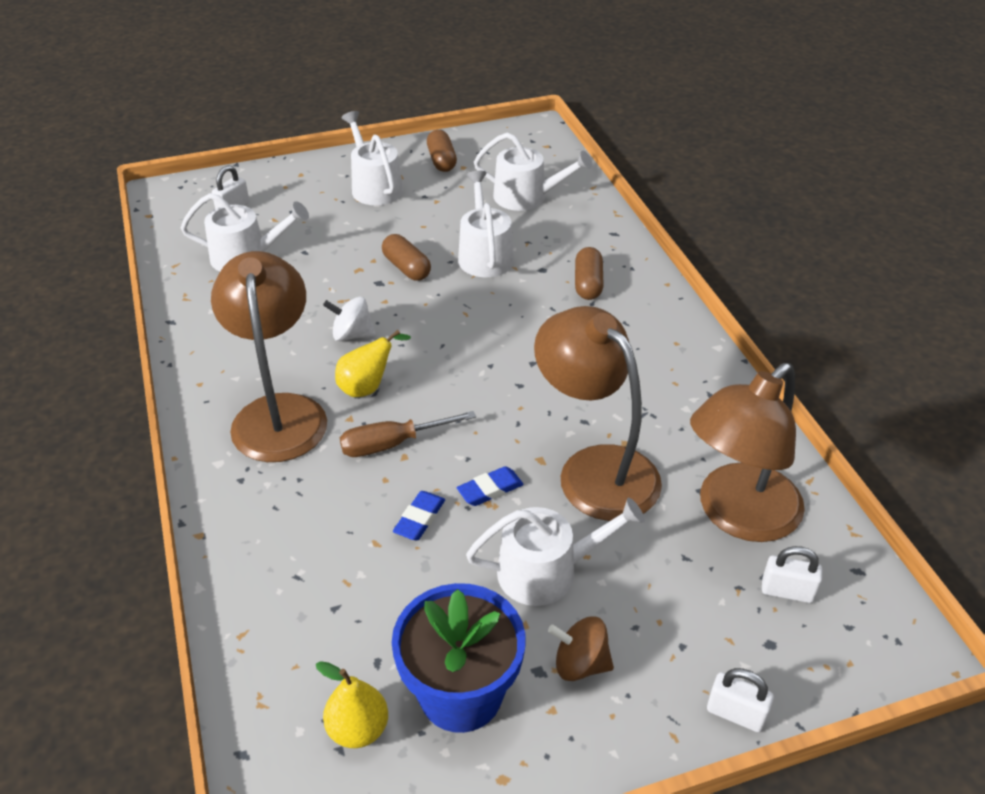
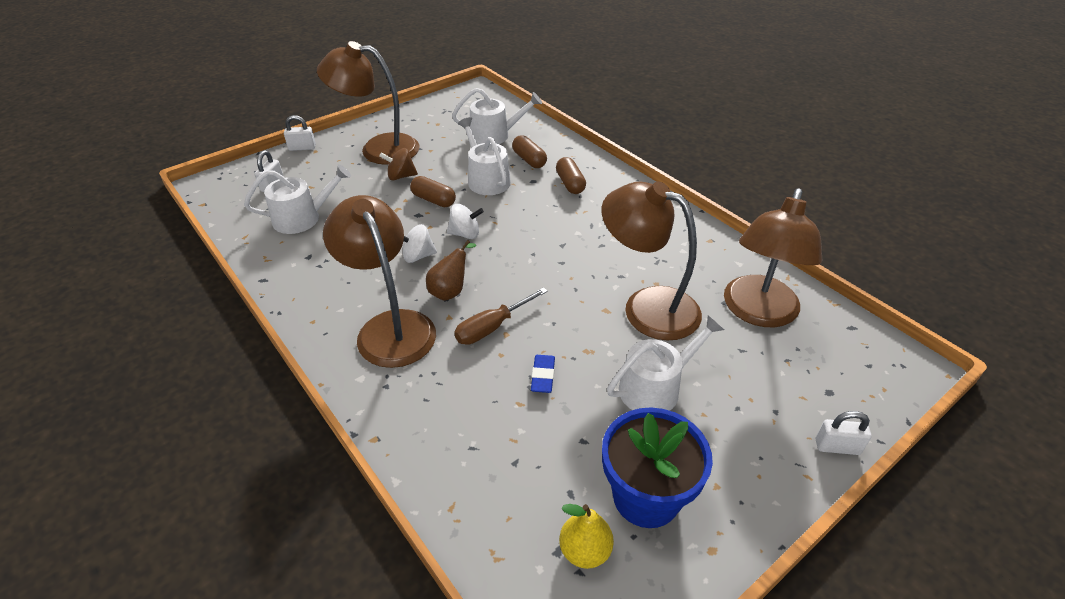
camera: 20 degrees left, 0 degrees up
yellow pear [335,330,411,397] -> brown pear [426,240,476,301]
white watering can [341,111,404,205] -> brown lamp [317,41,420,165]
brown capsule [427,130,457,172] -> brown capsule moved to [512,135,547,168]
blue eraser [457,466,524,506] -> none
brown spinning top [548,616,614,681] -> brown spinning top moved to [379,148,418,181]
white padlock [762,546,822,603] -> white padlock moved to [284,115,316,151]
none -> white spinning top [447,204,484,239]

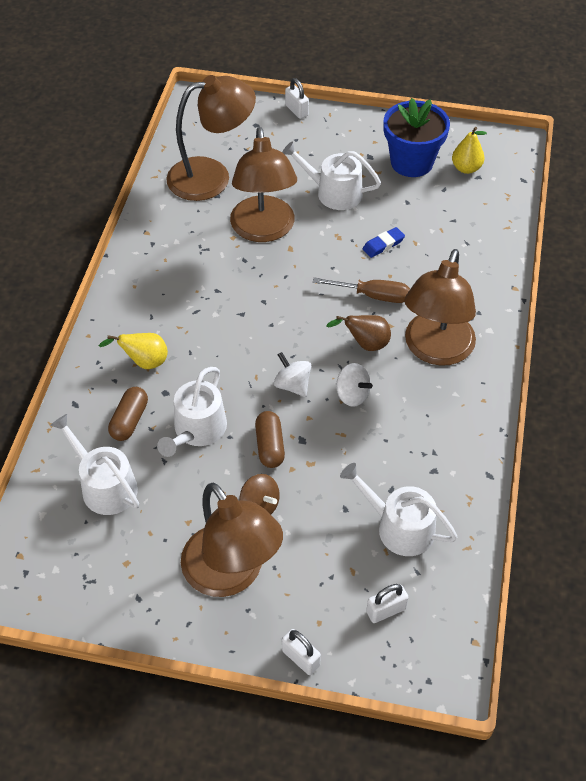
camera: 130 degrees left, 10 degrees up
brown capsule [556,157,586,194] -> yellow pear [99,333,168,369]

